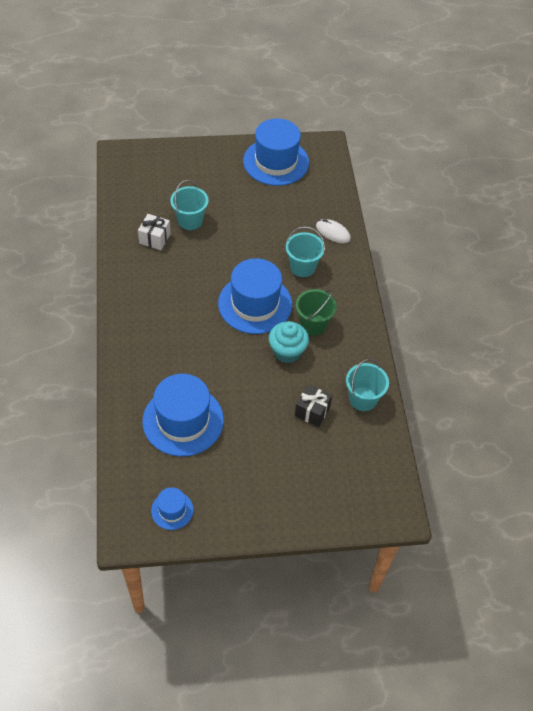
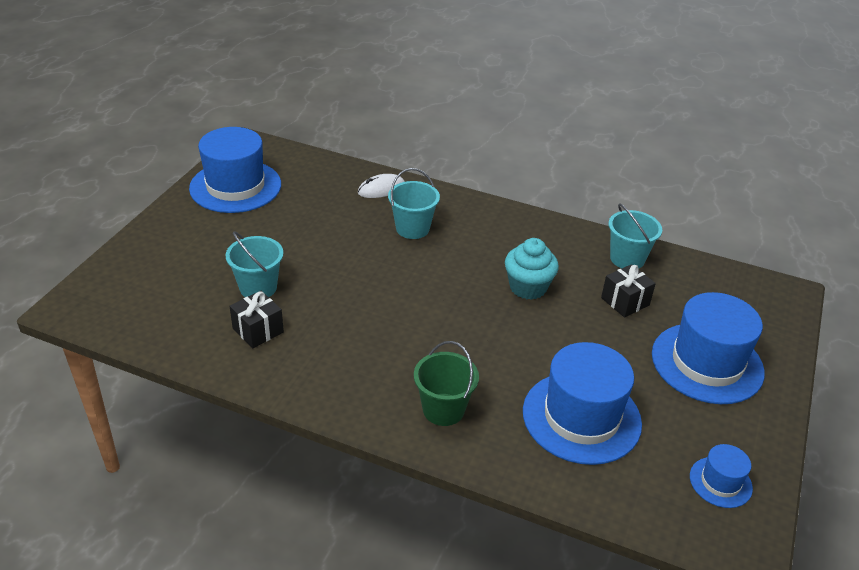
camera: 60 degrees left, 15 degrees down
white gift [138,214,171,250] -> black gift [229,291,284,348]
blue hat [218,258,292,334] -> blue hat moved to [652,292,765,404]
green bucket [296,289,337,335] -> green bucket moved to [414,341,479,426]

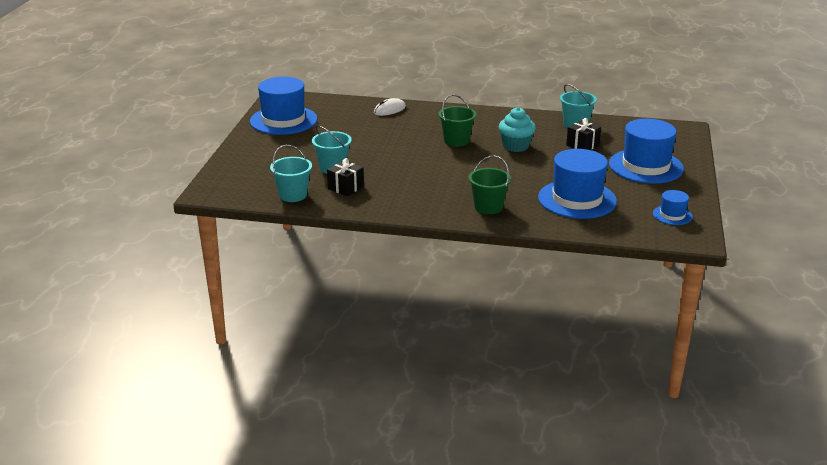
camera: 10 degrees left, 10 degrees down
turquoise bucket [388,168,440,239] -> turquoise bucket moved to [270,145,312,202]
none -> green bucket [438,94,476,147]

